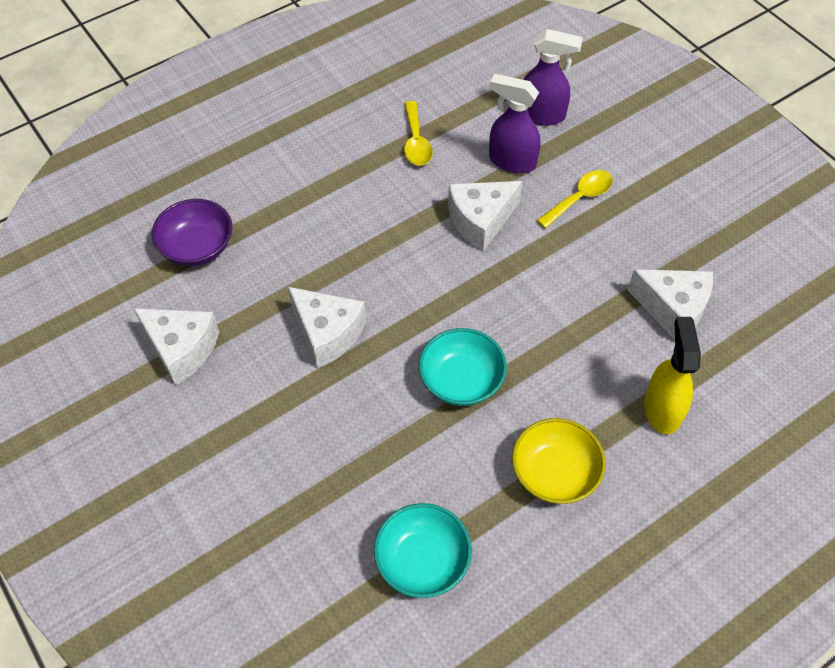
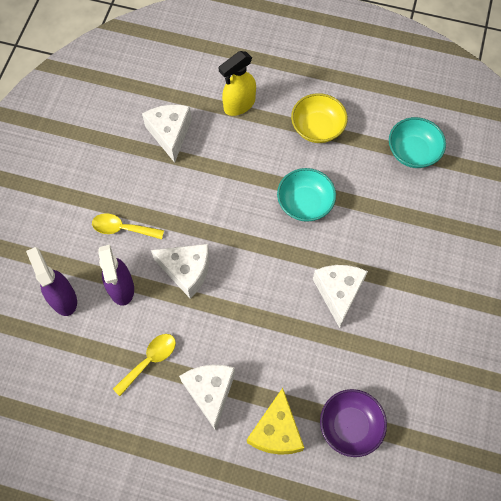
camera: 130 degrees left, 10 degrees up
white cheese [134,308,219,385] -> white cheese moved to [179,365,235,431]
none -> yellow cheese [247,388,304,455]

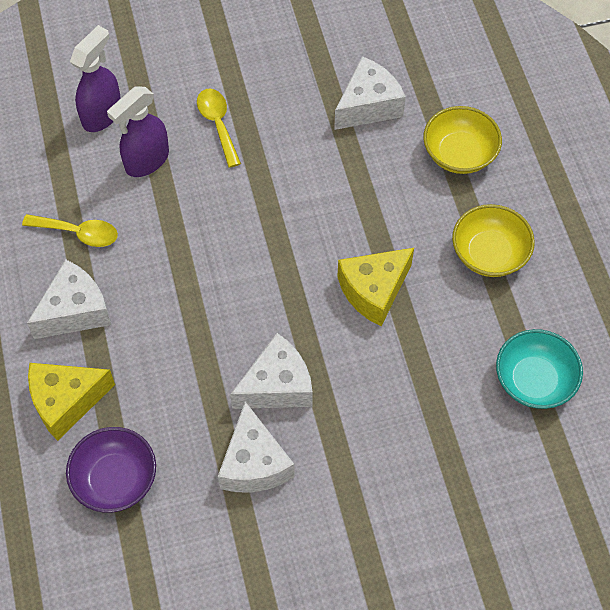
camera: 60 degrees right, 5 degrees down
white cheese [151,244,209,299] -> white cheese moved to [218,402,295,493]
yellow spray bottle [218,51,256,116] -> yellow bowl [423,106,502,174]
turquoise bowl [277,168,336,222] -> yellow cheese [337,248,414,326]

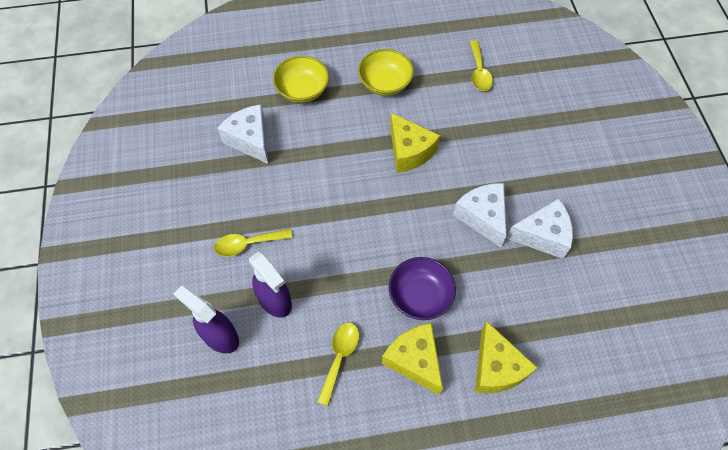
camera: 85 degrees left, 0 degrees up
white cheese [27,259,111,339] -> yellow cheese [382,323,443,395]
purple bowl [66,427,156,513] -> purple bowl moved to [389,257,456,320]
turquoise bowl [496,329,583,409] -> yellow spoon [470,41,493,91]

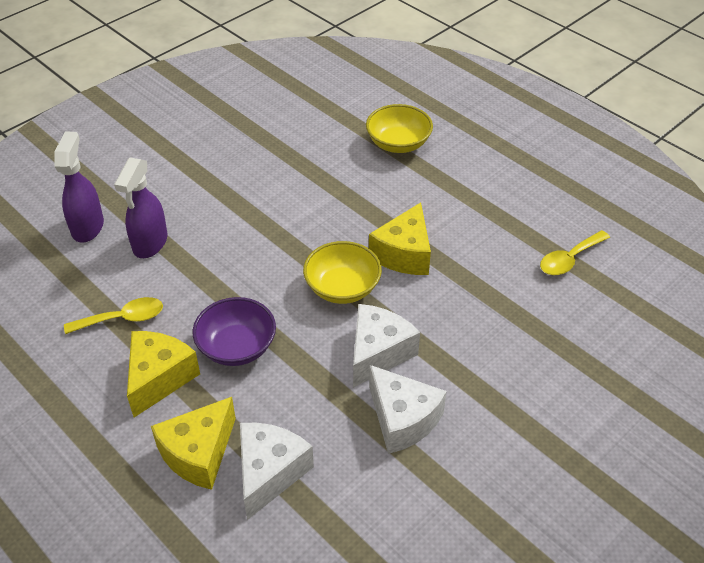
camera: 55 degrees right, 15 degrees down
yellow spoon [214,229,292,257] -> none
white cheese [217,104,268,164] -> white cheese moved to [240,423,314,520]
yellow bowl [358,49,414,96] -> yellow bowl moved to [303,241,382,304]

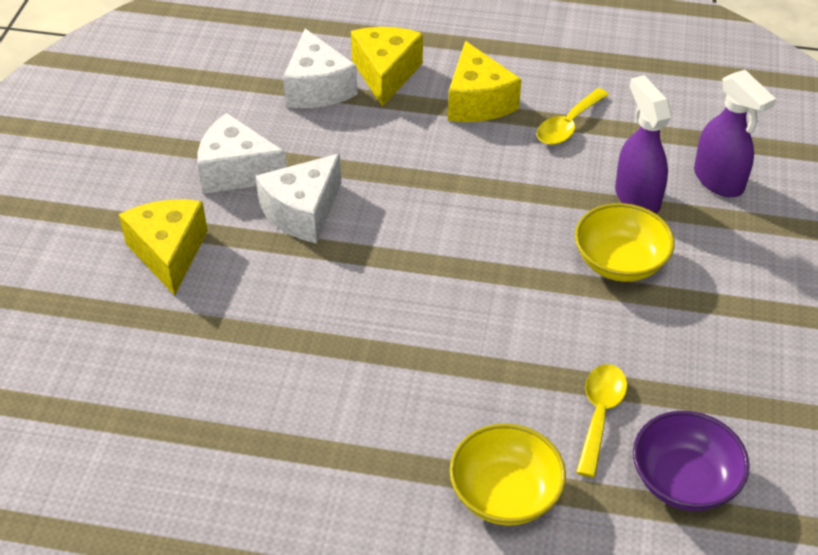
camera: 145 degrees right, 0 degrees up
purple bowl [193,297,276,366] -> purple bowl moved to [633,411,750,511]
yellow bowl [303,241,382,304] -> yellow bowl moved to [575,203,675,282]
white cheese [353,304,420,388] -> white cheese turned 45 degrees clockwise [256,153,341,244]
yellow cheese [369,202,431,275] -> yellow cheese moved to [119,199,208,296]
yellow spoon [540,230,610,275] -> yellow spoon moved to [576,364,627,478]

